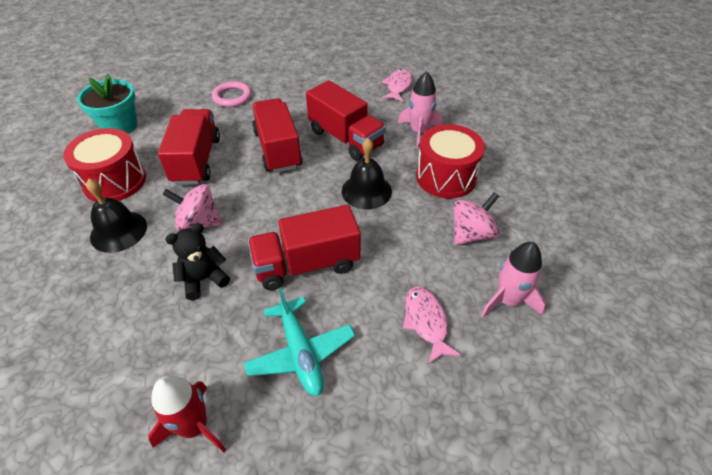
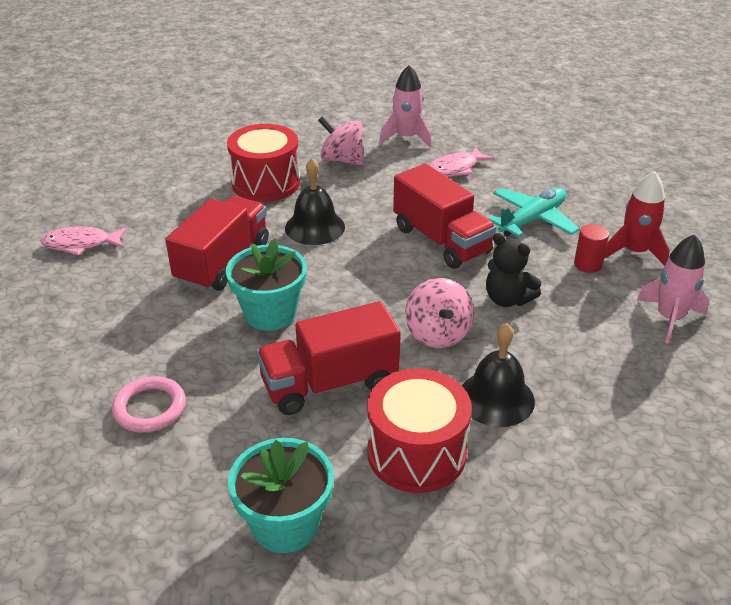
camera: 110 degrees left, 10 degrees down
red truck [252,98,303,173] -> turquoise flower pot [226,238,307,331]
pink rocket [398,71,443,148] -> pink rocket moved to [636,234,709,344]
none -> red cylinder [574,224,609,273]

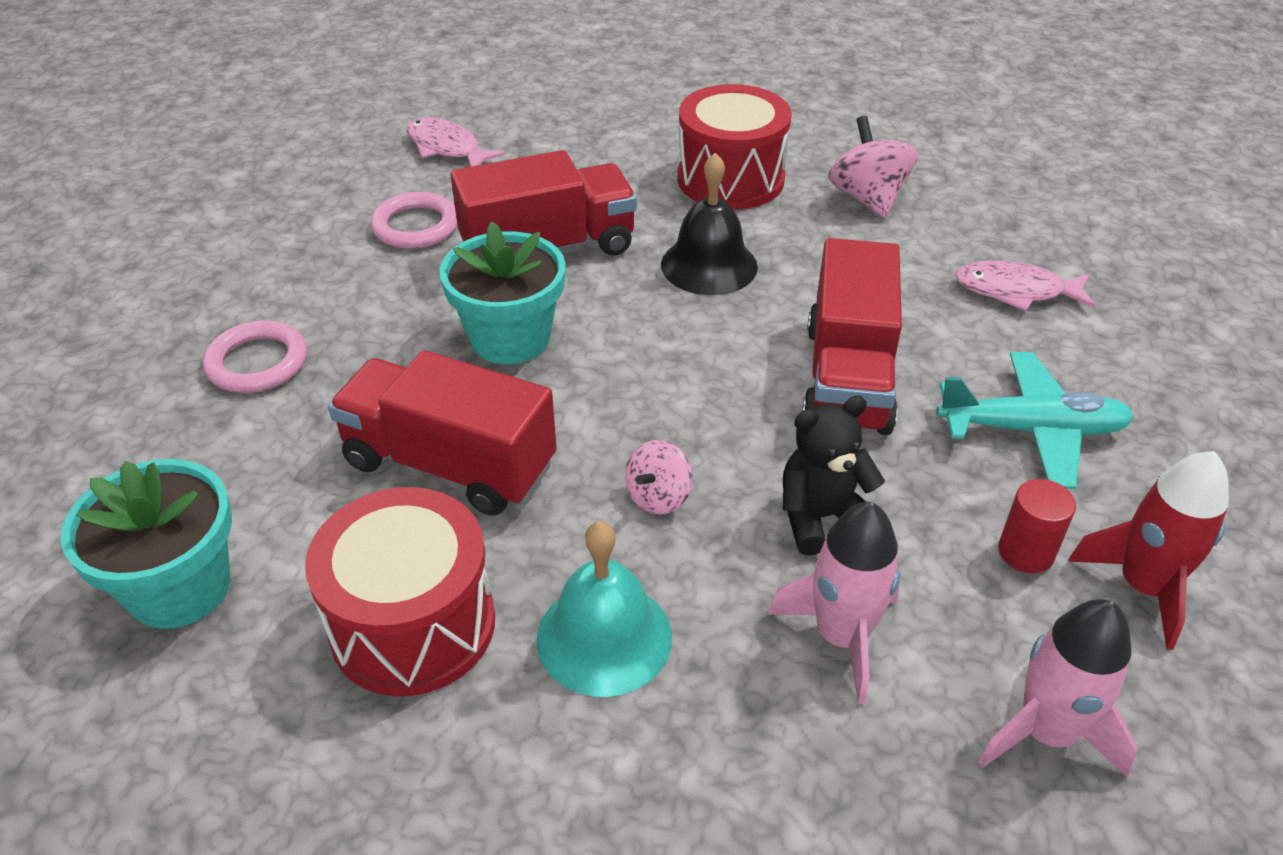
camera: 45 degrees right, 5 degrees up
pink rocket [379,65,432,147] -> pink rocket moved to [767,502,900,704]
pink spinning top [405,278,474,348] -> pink spinning top [625,440,693,514], size x0.62
black bell [462,323,535,427] -> turquoise bell [536,521,672,697]
black teddy bear [486,233,541,307] -> black teddy bear turned 75 degrees clockwise [783,396,885,555]
none -> pink ring [371,192,457,249]

